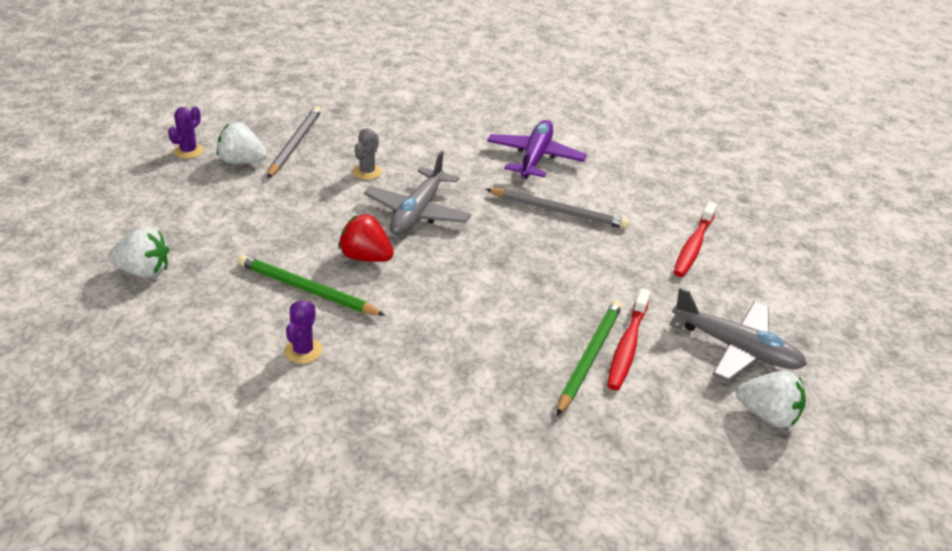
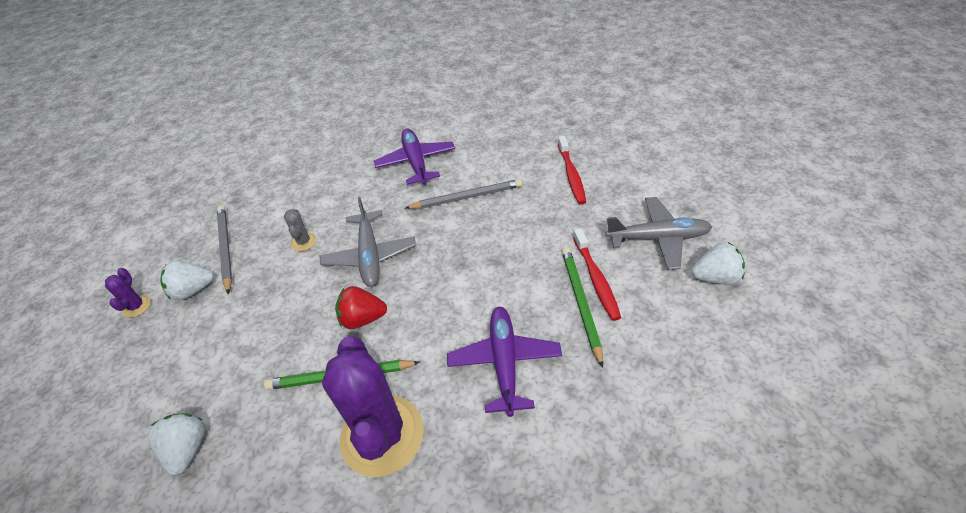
camera: 25 degrees left, 10 degrees up
white strawberry [108,228,169,278] -> white strawberry turned 75 degrees counterclockwise [148,413,205,475]
purple cactus [284,301,322,364] -> purple cactus [322,336,424,477], size x2.49
none -> purple plane [447,307,562,417]

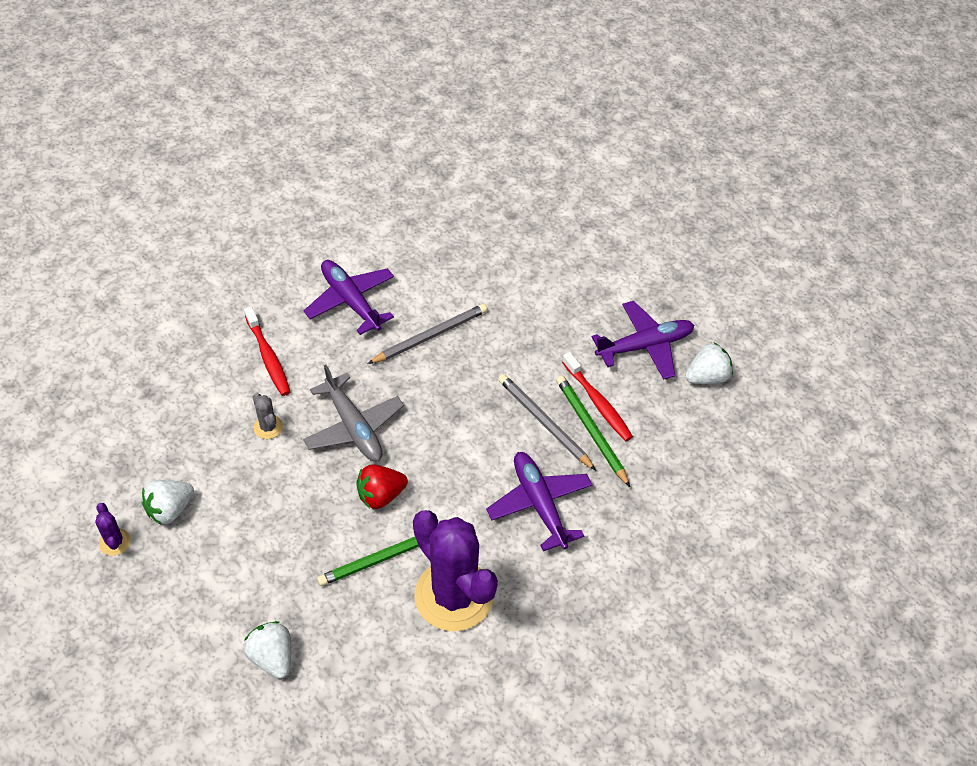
camera: 25 degrees left, 5 degrees up
grey pencil [217,205,232,294] -> grey pencil moved to [498,374,596,471]
red toothbrush [558,136,586,205] -> red toothbrush moved to [244,306,290,396]
grey plane [606,197,712,270] -> purple plane [592,301,694,380]

